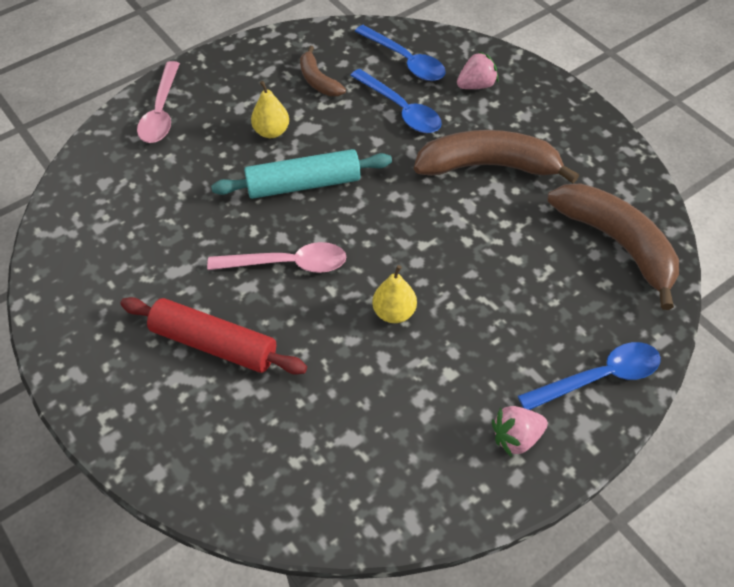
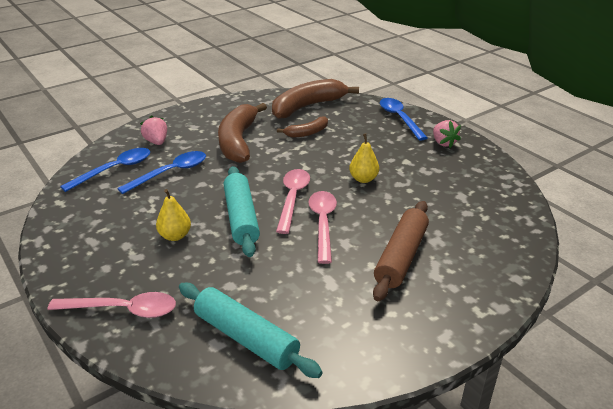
camera: 90 degrees left, 20 degrees down
red rolling pin [120,297,307,375] -> brown rolling pin [373,201,429,301]
brown banana [300,46,346,96] -> brown banana moved to [277,116,328,138]
none -> turquoise rolling pin [179,283,323,378]
none -> pink spoon [276,169,310,234]

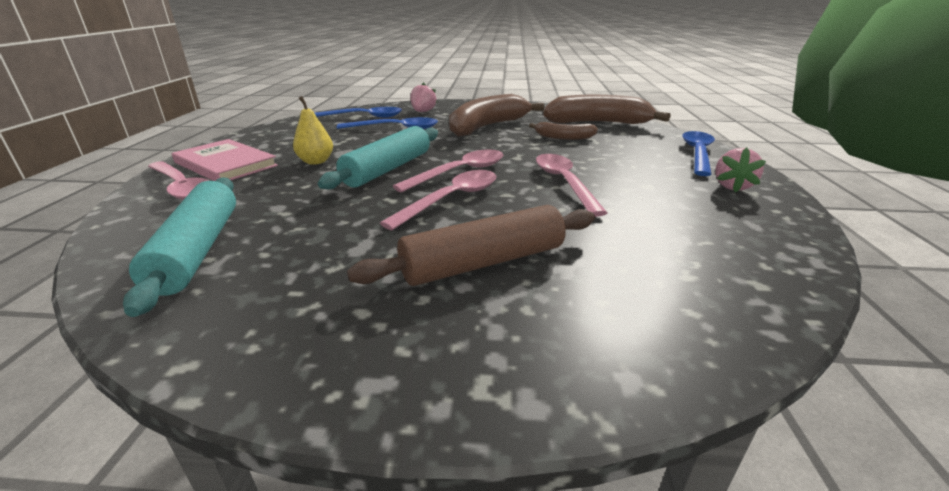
camera: 40 degrees right, 5 degrees down
yellow pear [349,133,379,183] -> pink spoon [536,154,608,217]
none -> pink book [172,139,278,181]

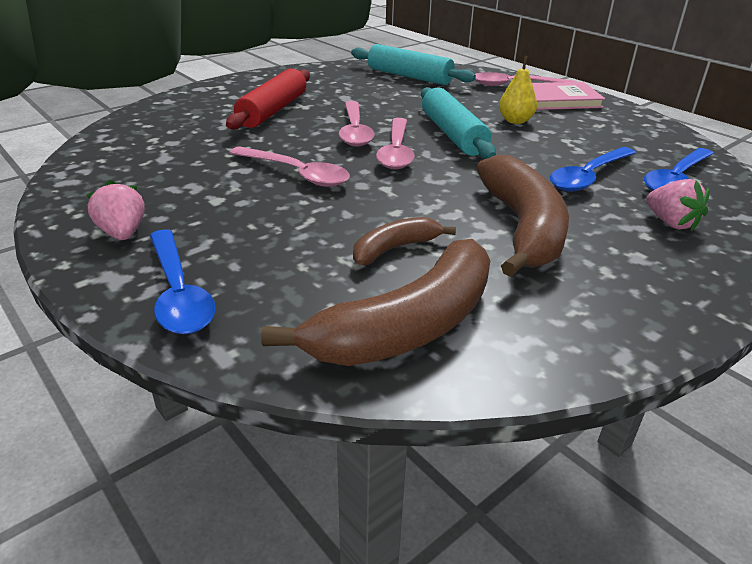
camera: 135 degrees right, 5 degrees up
brown rolling pin [347,205,595,286] -> red rolling pin [226,68,310,130]

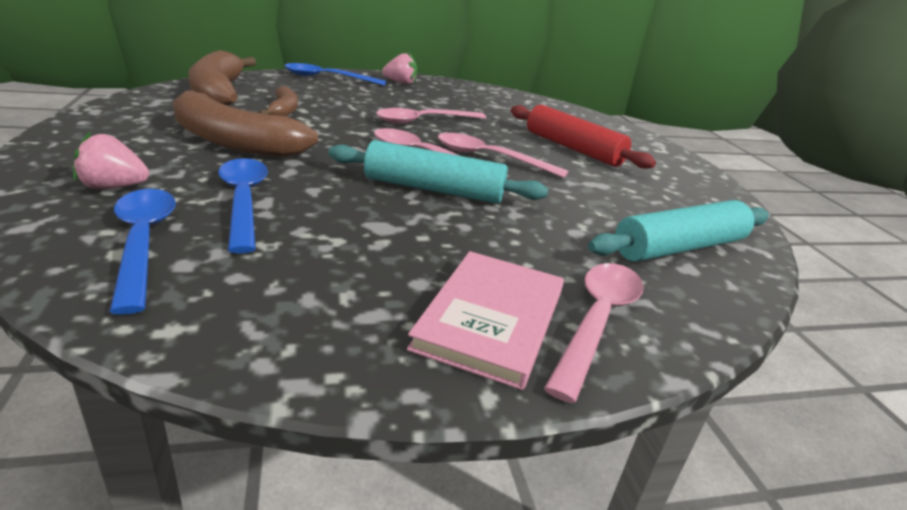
camera: 115 degrees right, 5 degrees down
yellow pear [499,56,537,124] -> none

